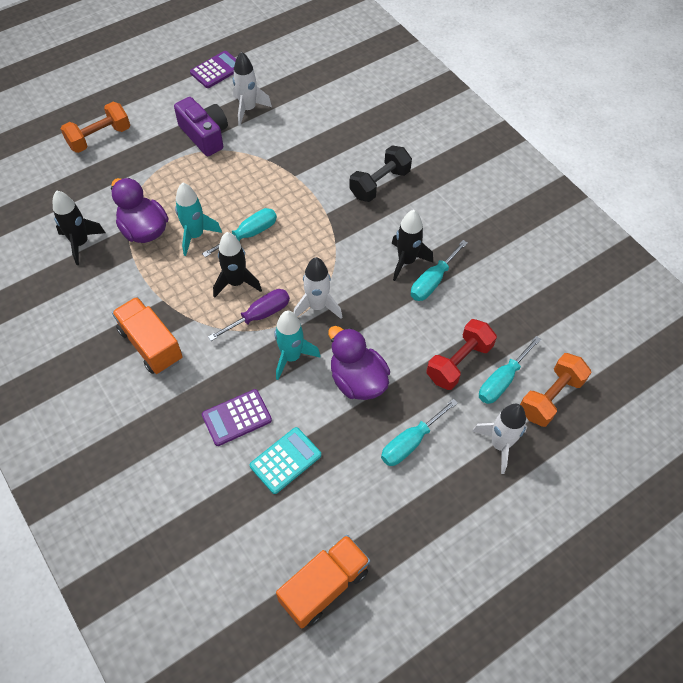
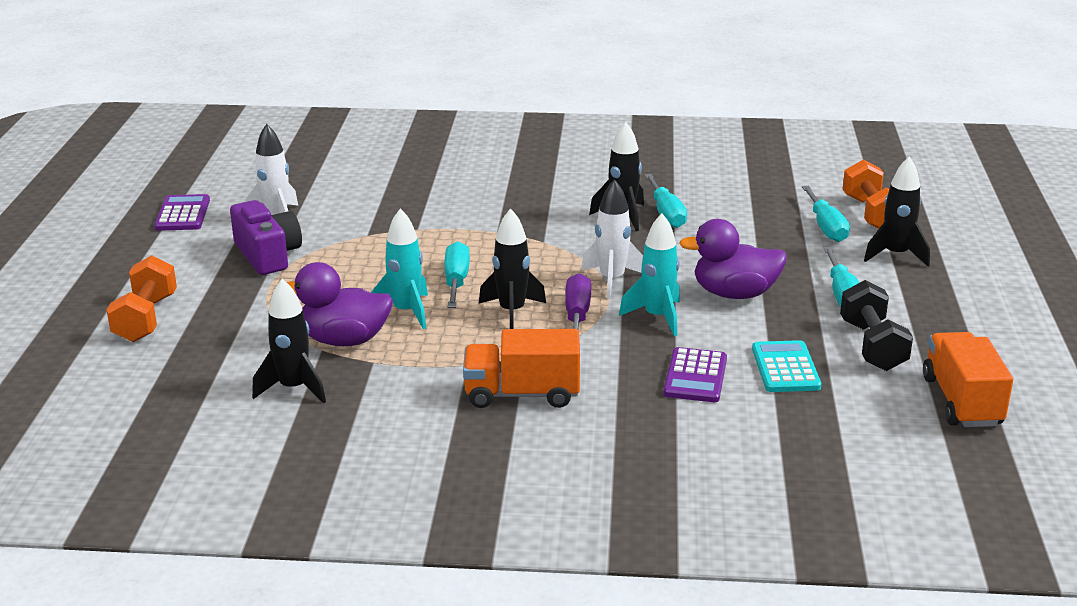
camera: 50 degrees left, 30 degrees down
purple camera [174,97,228,156] -> purple camera turned 60 degrees clockwise [230,200,302,275]
black dumbbell [349,145,412,202] -> black dumbbell moved to [840,280,913,371]
red dumbbell [427,319,497,390] -> none
white rocket [472,404,527,474] -> black rocket [864,156,930,267]

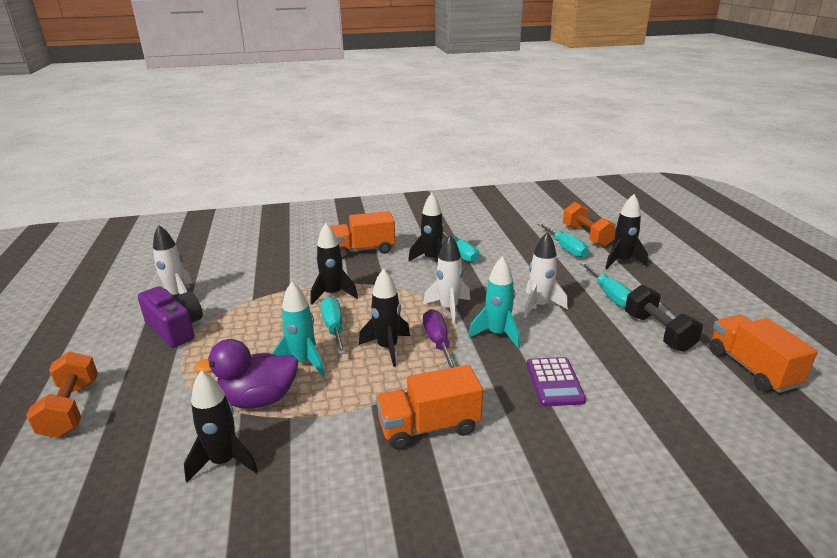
camera: 15 degrees left, 0 degrees up
purple calculator [154,194,210,231] -> none
purple duck [679,219,787,299] -> white rocket [524,232,568,318]
turquoise calculator [752,340,821,392] -> none
none -> black rocket [311,223,358,305]
none -> orange truck [331,211,395,259]

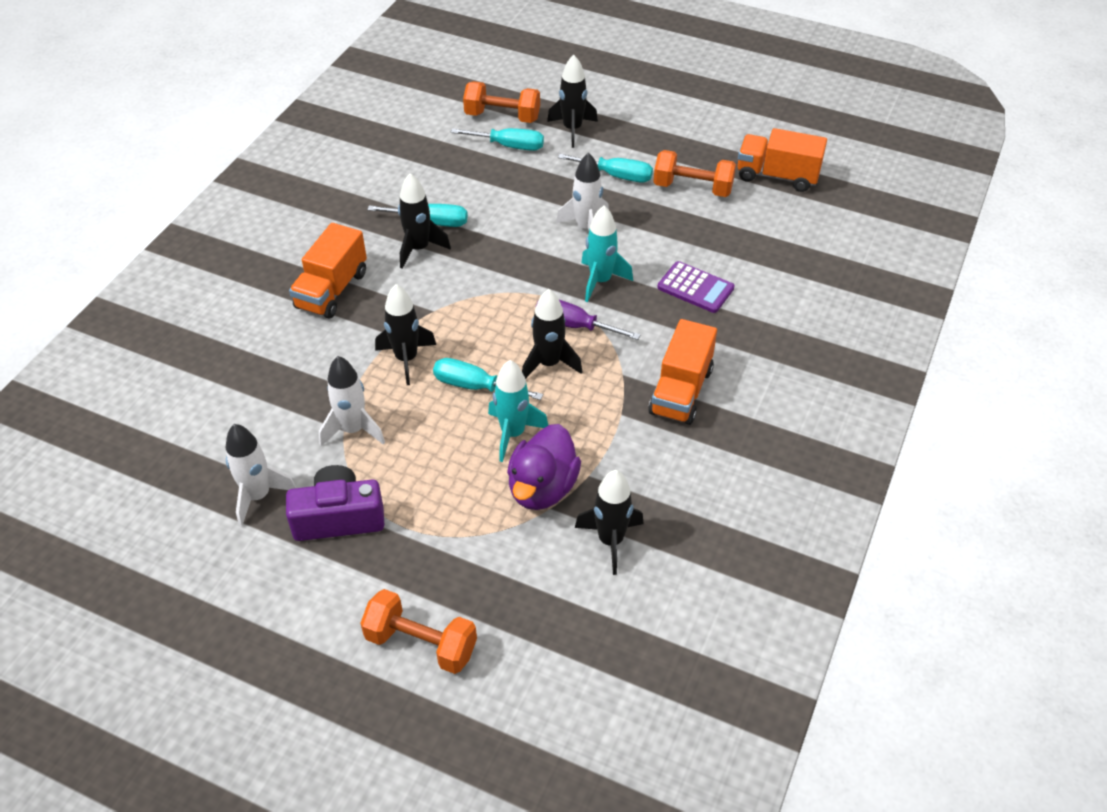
camera: 55 degrees left, 20 degrees up
white rocket [423,235,470,324] -> white rocket moved to [319,356,385,446]
black dumbbell [625,285,703,352] -> orange dumbbell [653,150,736,197]

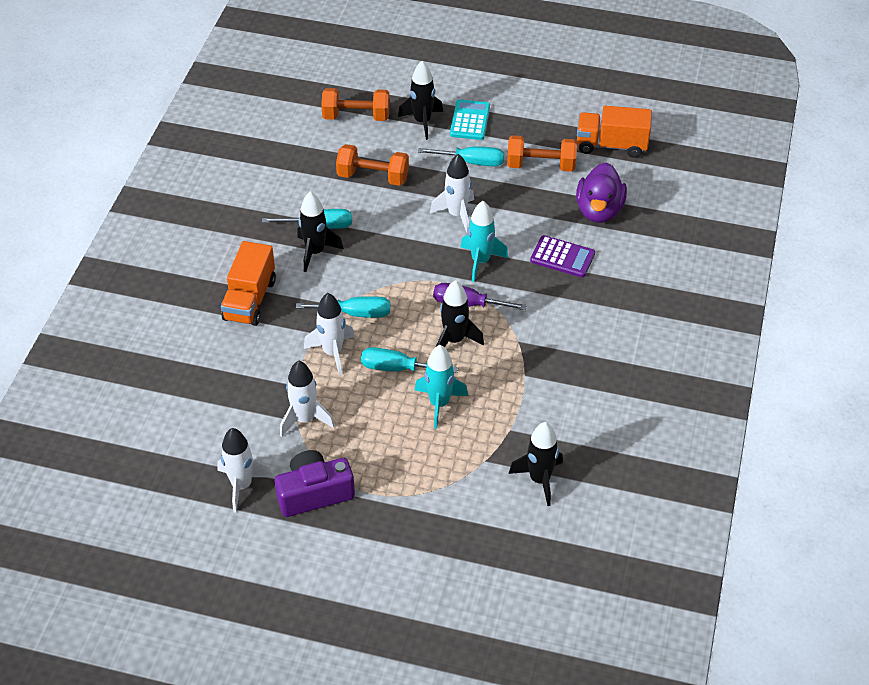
camera: 10 degrees left, 0 degrees up
orange dumbbell [360,589,477,674] -> orange dumbbell moved to [336,144,409,186]
black rocket [375,284,436,385] -> white rocket [304,293,355,375]
turquoise screwdriver [451,128,544,151] -> turquoise screwdriver moved to [296,296,390,318]
purple duck [507,424,581,510] -> purple duck moved to [576,162,627,223]
orange truck [648,319,717,425] -> none
none -> turquoise calculator [450,99,490,140]

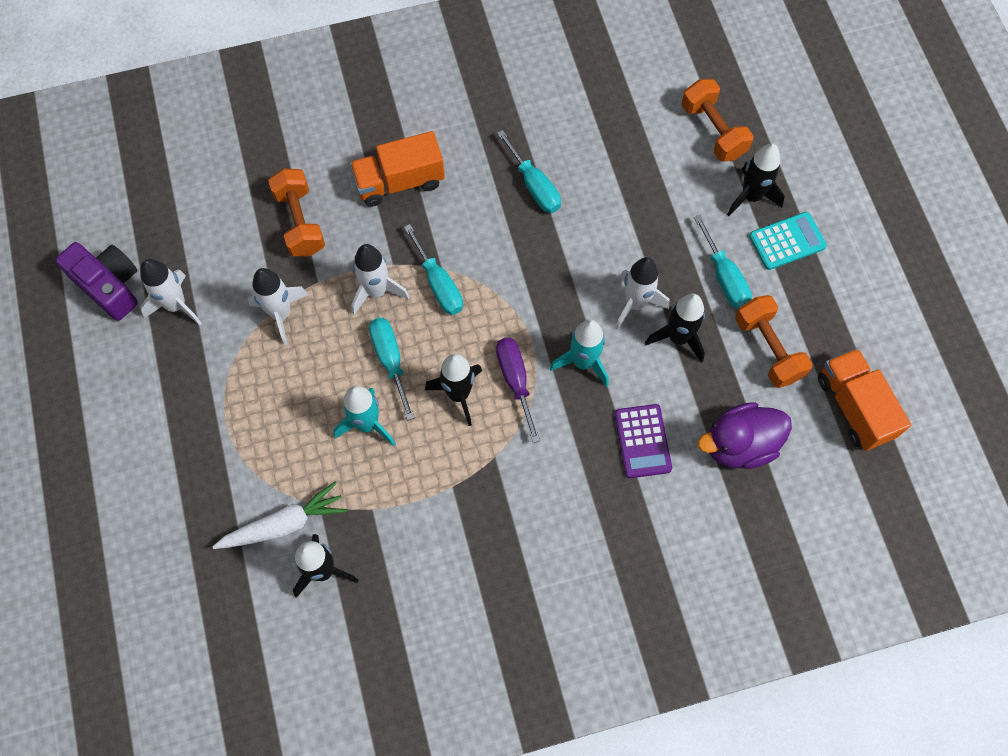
camera: 60 degrees right, 20 degrees up
purple camera [275,450,355,517] -> purple camera moved to [55,242,138,321]
black rocket [297,191,344,272] -> black rocket moved to [645,293,705,363]
orange dumbbell [336,144,409,186] -> orange dumbbell moved to [268,169,325,257]
none -> white carrot [212,482,347,549]

